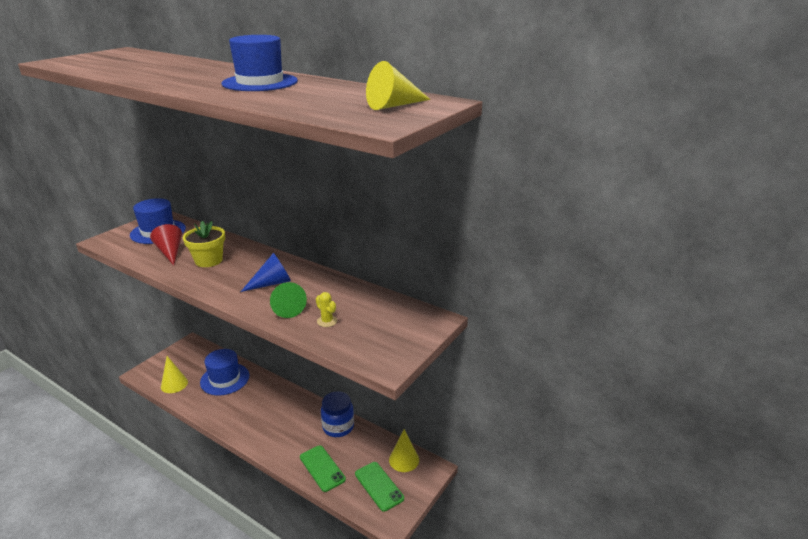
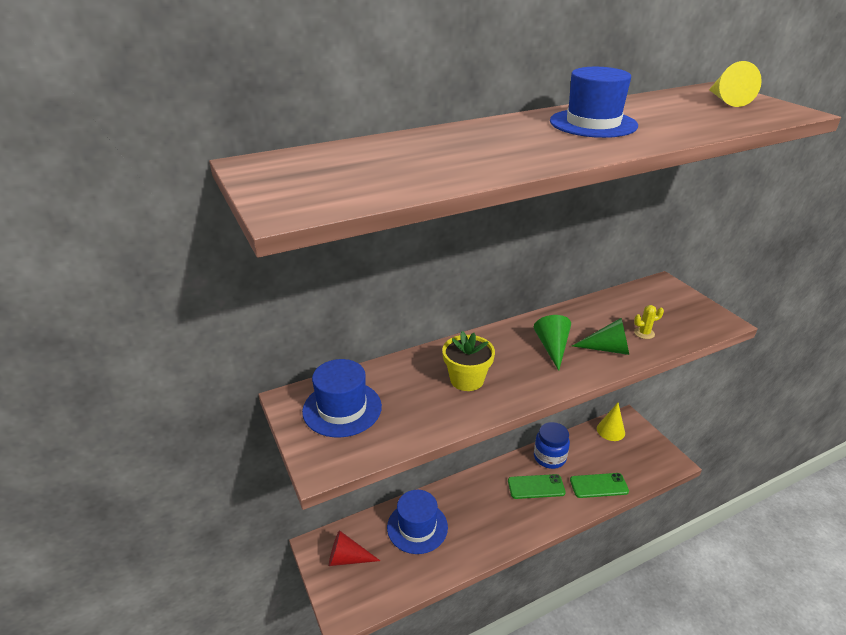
camera: 60 degrees left, 5 degrees up
red cone [150,224,182,265] -> red cone moved to [329,530,380,566]
yellow cone [161,356,188,393] -> none
blue cone [241,253,291,292] -> green cone [534,315,571,371]
green phone [355,462,404,512] -> green phone moved to [508,474,566,499]

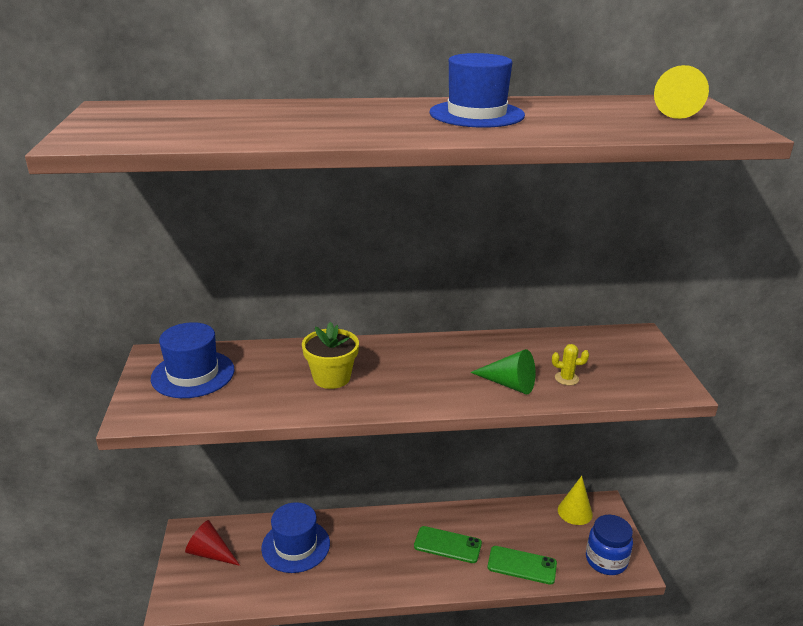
camera: 20 degrees right, 5 degrees down
green cone [534,315,571,371] -> none
blue jar [534,422,570,469] -> blue jar moved to [586,515,633,575]

